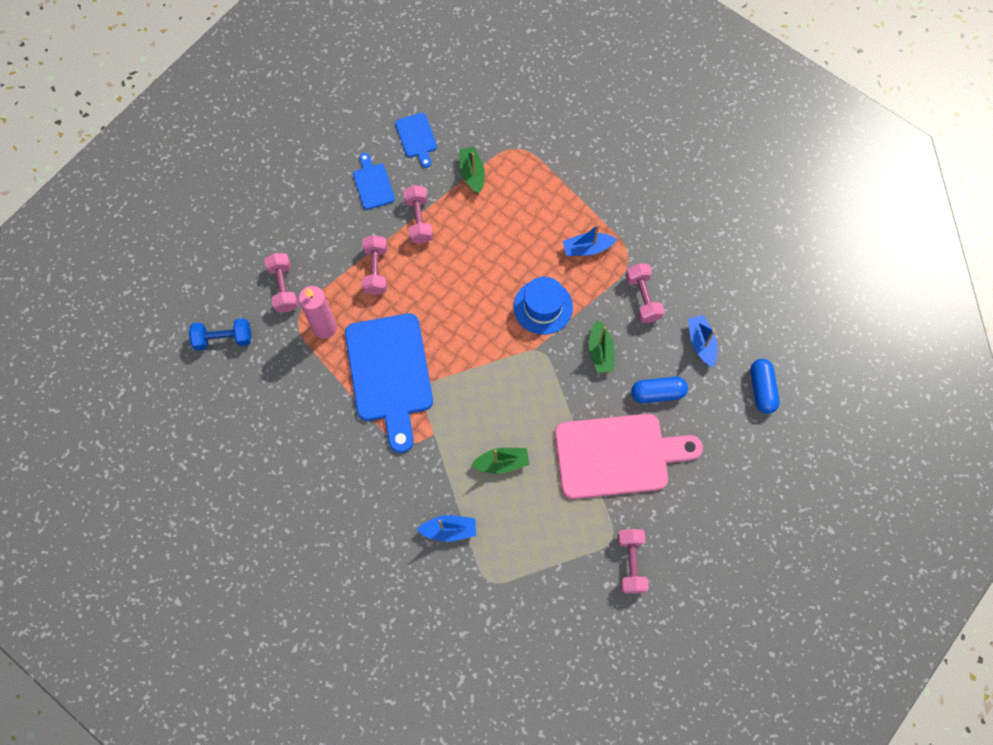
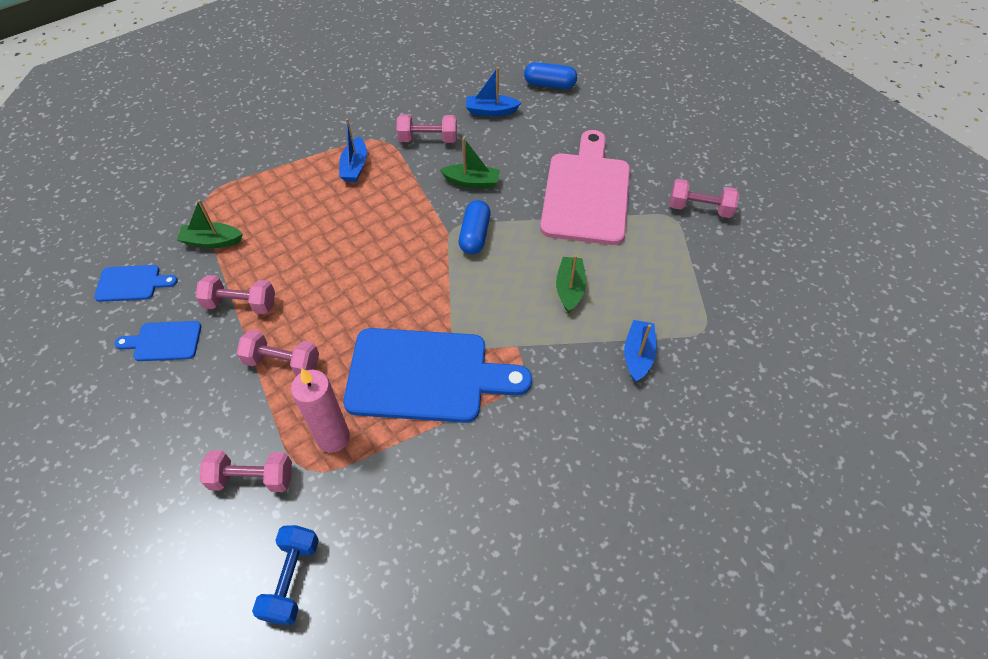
camera: 75 degrees left, 15 degrees down
blue hat [514,277,573,335] -> none
blue capsule [631,377,688,403] -> blue capsule moved to [459,200,491,254]

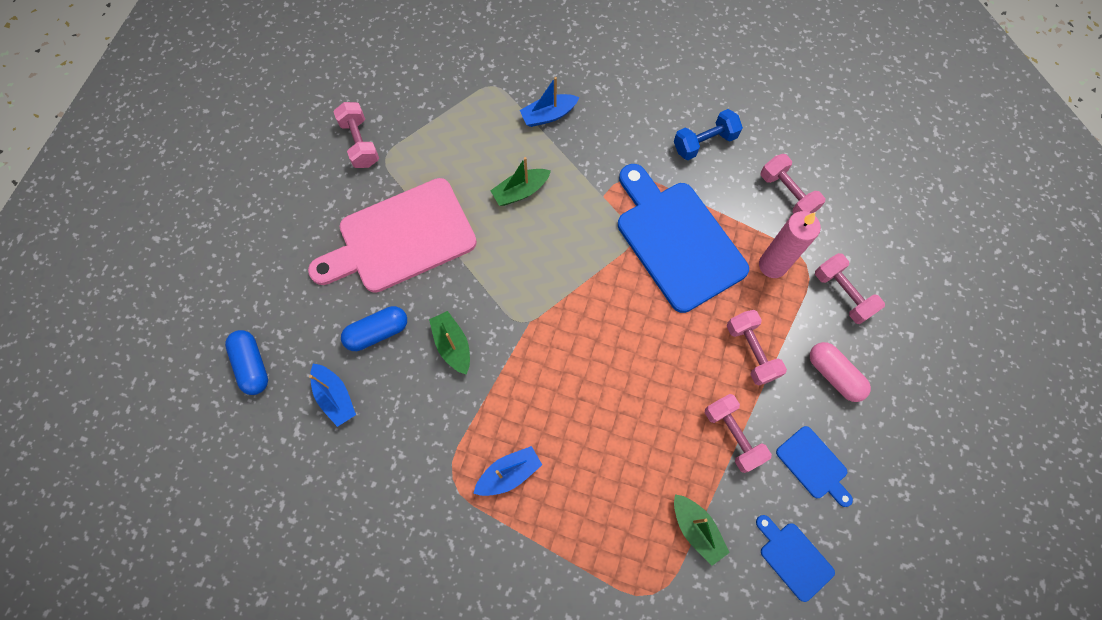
camera: 125 degrees left, 15 degrees up
blue dumbbell [252,525,319,625] -> blue dumbbell moved to [674,109,743,160]
pink dumbbell [397,114,457,143] -> pink dumbbell moved to [761,154,825,213]
blue capsule [459,200,491,254] -> blue capsule moved to [341,306,407,351]
none -> pink capsule [810,342,871,402]

